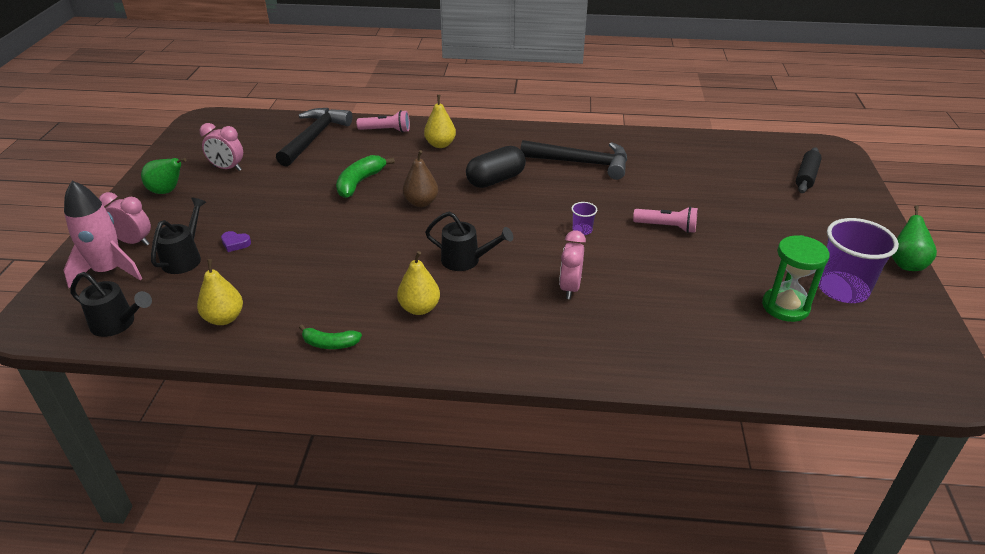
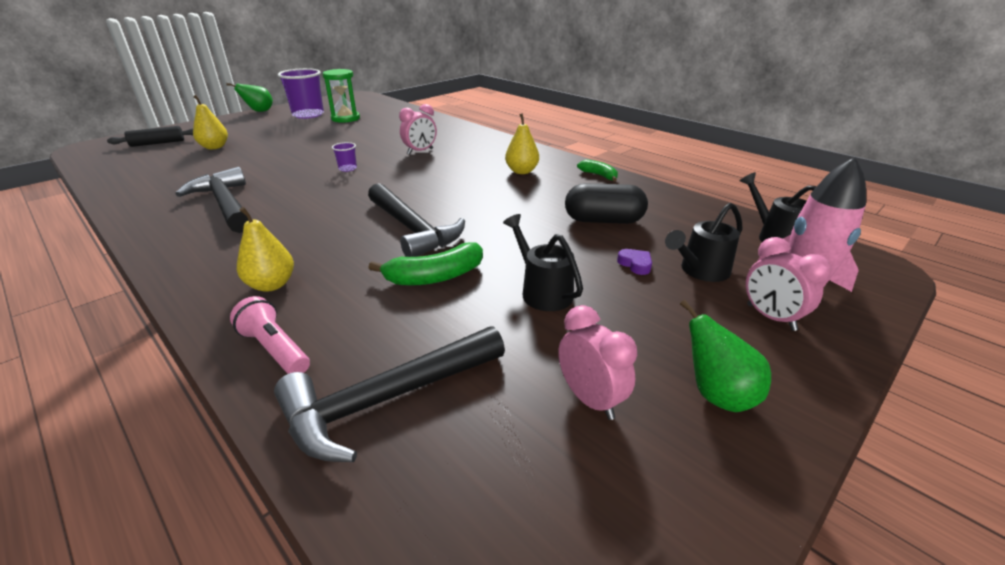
camera: 140 degrees left, 5 degrees down
yellow pear [197,259,243,325] -> yellow pear moved to [193,95,228,149]
brown pear [403,150,438,207] -> black hammer [368,183,465,257]
black watering can [425,212,513,271] -> black watering can moved to [503,214,583,311]
black capsule [466,146,526,188] -> black capsule moved to [565,183,648,224]
pink flashlight [633,206,698,233] -> none

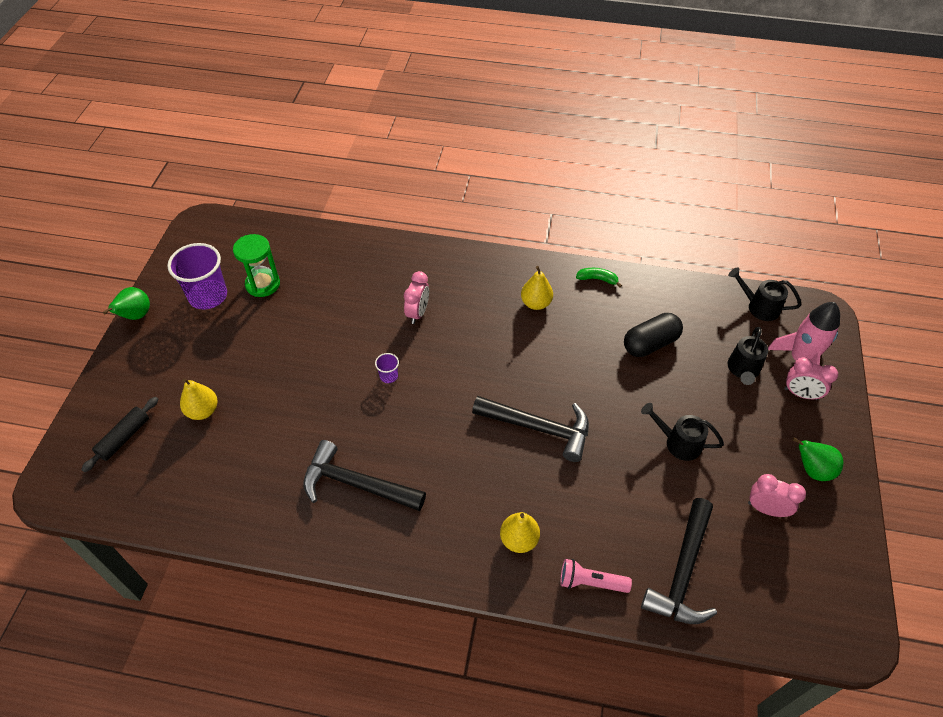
camera: 35 degrees left, 20 degrees up
green banana [368,243,483,286] -> none
purple heart [617,249,652,275] -> none

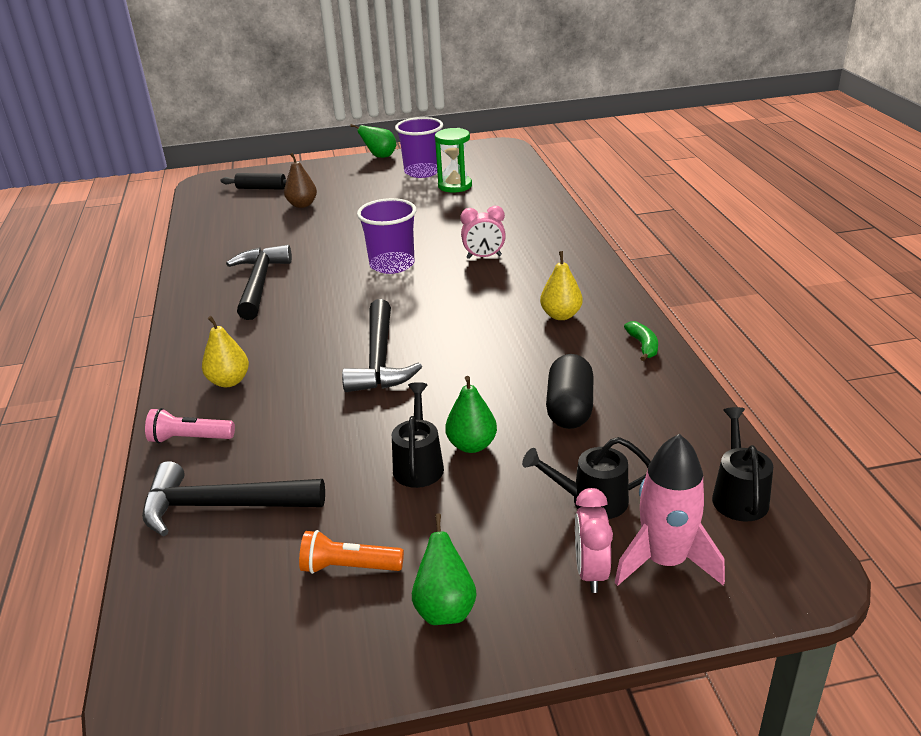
camera: 70 degrees right, 20 degrees down
yellow pear [180,378,218,420] -> brown pear [284,153,317,208]
purple cup [375,353,399,383] -> purple cup [357,198,416,274], size x2.27
pink flashlight [560,559,632,593] -> pink flashlight turned 75 degrees counterclockwise [145,408,235,443]
black capsule [624,313,683,357] -> black capsule turned 60 degrees clockwise [546,354,593,429]
pink clock [748,474,806,517] -> orange flashlight [299,530,404,574]
none -> green pear [445,376,497,453]

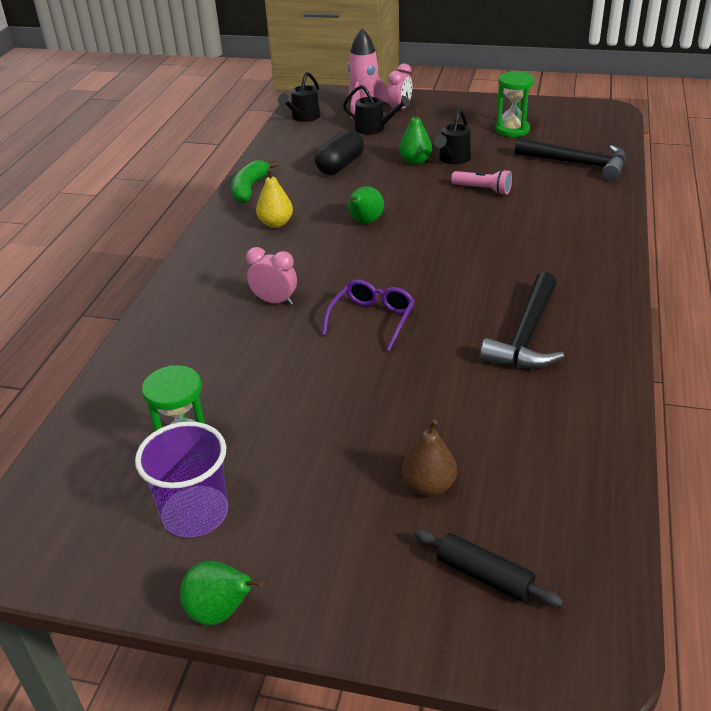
camera: 155 degrees left, 5 degrees up
pink flashlight [145,408,235,443] -> pink flashlight moved to [451,169,512,195]
yellow pear [202,316,249,387] -> none
orange flashlight [299,530,404,574] -> green hourglass [495,71,534,137]
black hammer [342,299,422,392] -> none
purple cup [357,198,416,274] -> purple glasses [322,279,415,351]
green pear [412,513,477,625] -> green pear moved to [348,186,384,224]
green banana [624,321,658,361] -> green banana [231,160,278,203], size x1.57

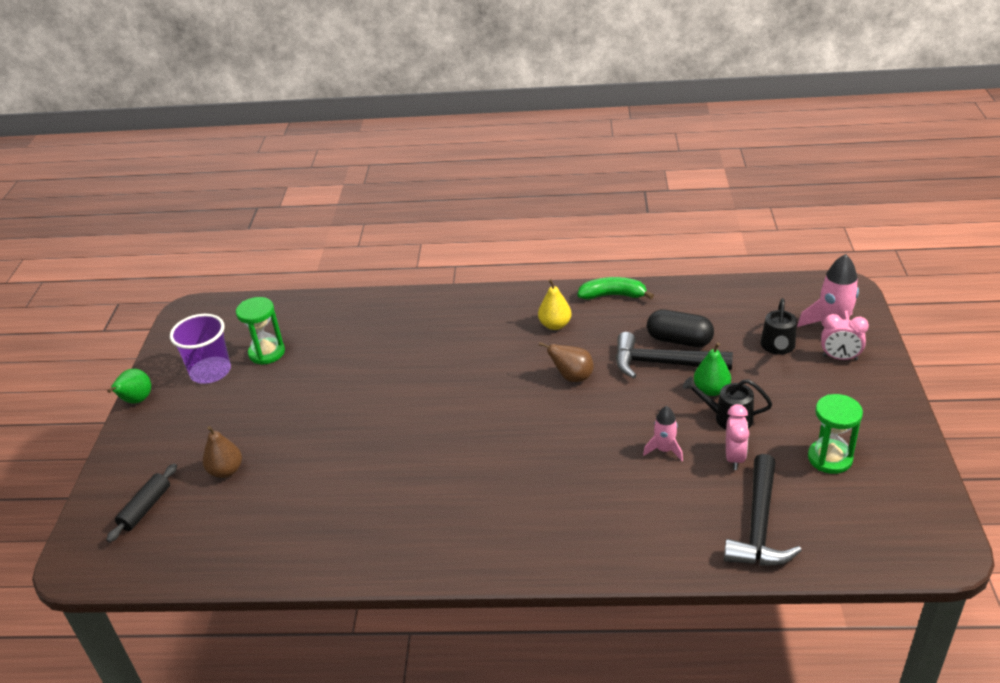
camera: 80 degrees right, 0 degrees up
pink clock [246,247,297,305] -> pink clock moved to [726,404,749,470]
black watering can [278,72,321,122] -> none
purple glasses [322,279,415,351] -> none
green pear [348,186,384,224] -> brown pear [539,342,594,382]
pink flashlight [451,169,512,195] -> pink rocket [643,406,683,461]
black hammer [480,272,564,369] -> black hammer moved to [616,332,733,379]

